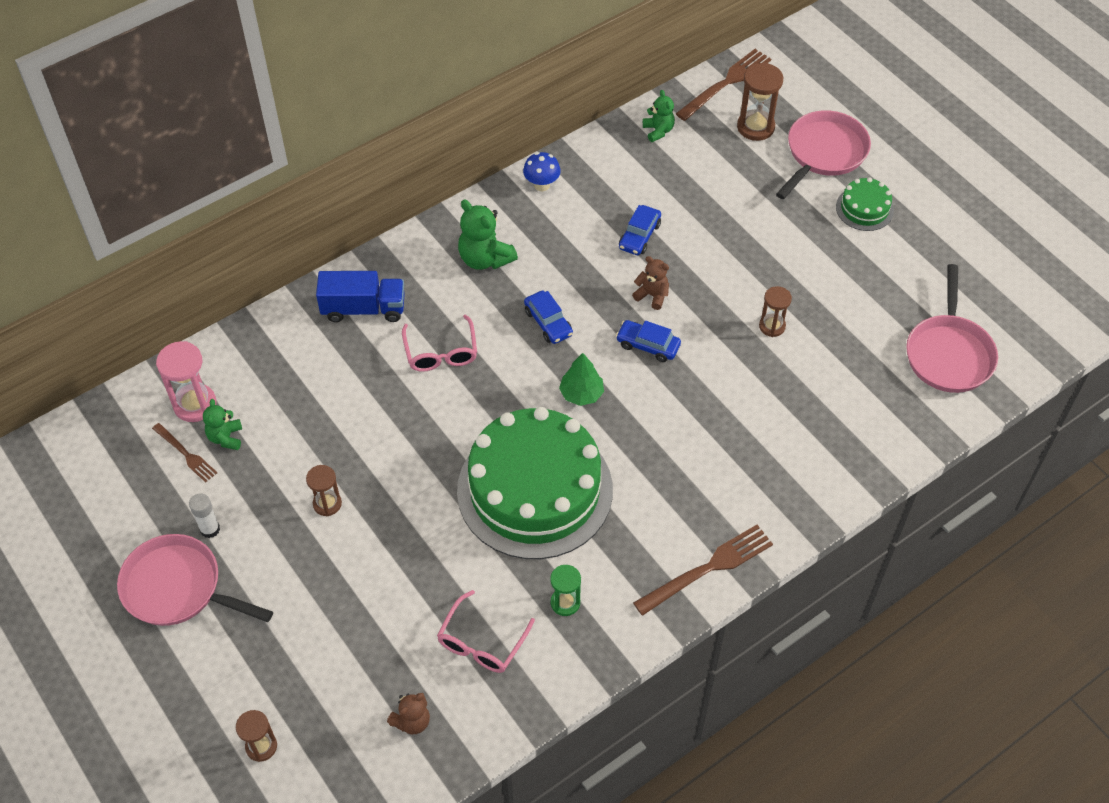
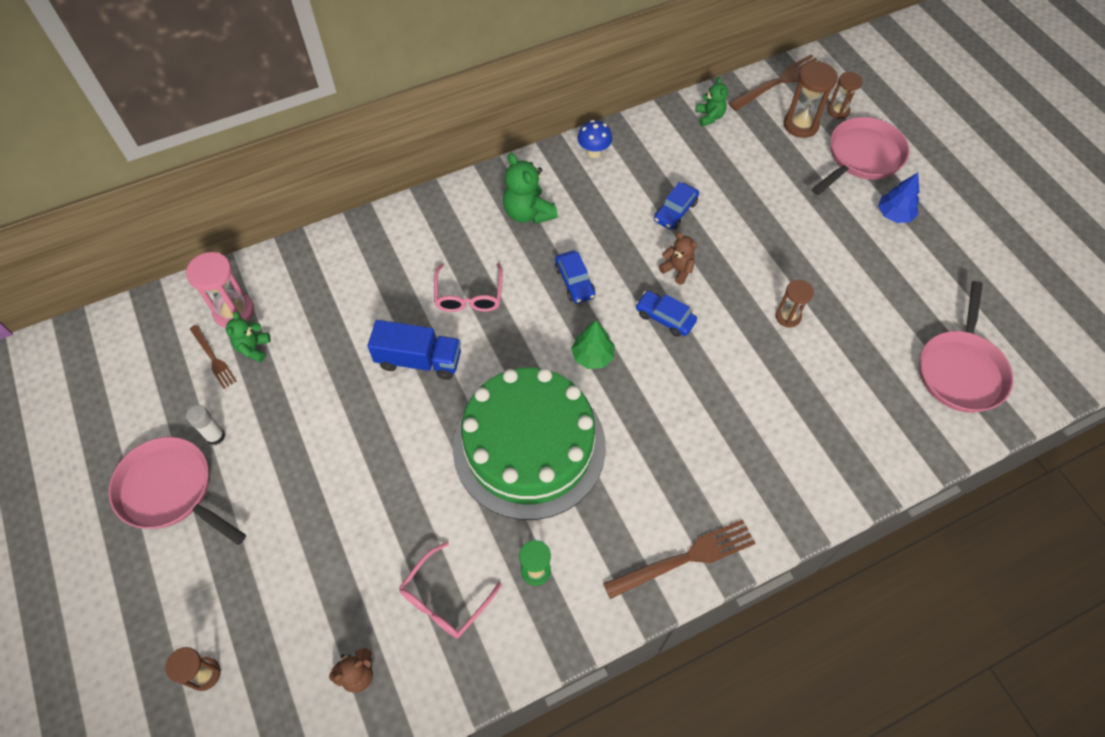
camera: 10 degrees right, 5 degrees up
brown hourglass [306,465,342,516] -> brown hourglass moved to [827,72,863,119]
blue truck [316,271,405,322] -> blue truck moved to [367,320,461,380]
green cake [836,177,894,231] -> blue tree [878,173,920,223]

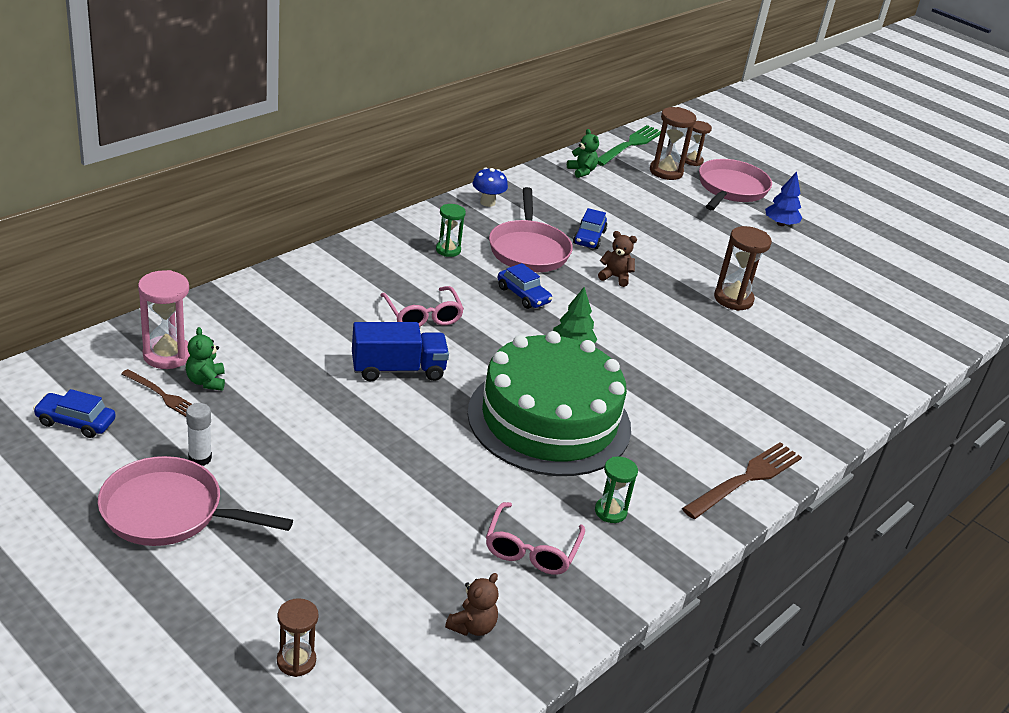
camera: 25 degrees left, 25 degrees down
green teddy bear [503,153,558,224] -> green hourglass [436,204,466,257]
blue car [635,291,697,337] -> blue car moved to [33,389,116,438]
brown fork [728,54,820,111] -> green fork [597,125,661,166]
brown hourglass [776,280,814,327] -> brown hourglass [714,226,772,311], size x1.57
pink pan [919,281,1013,413] -> pink pan moved to [489,187,573,272]

